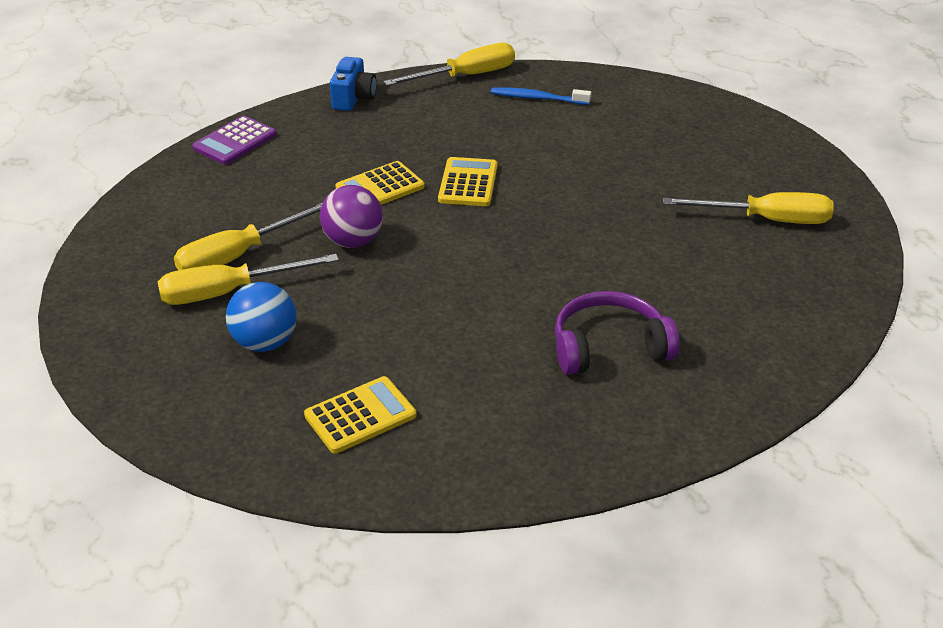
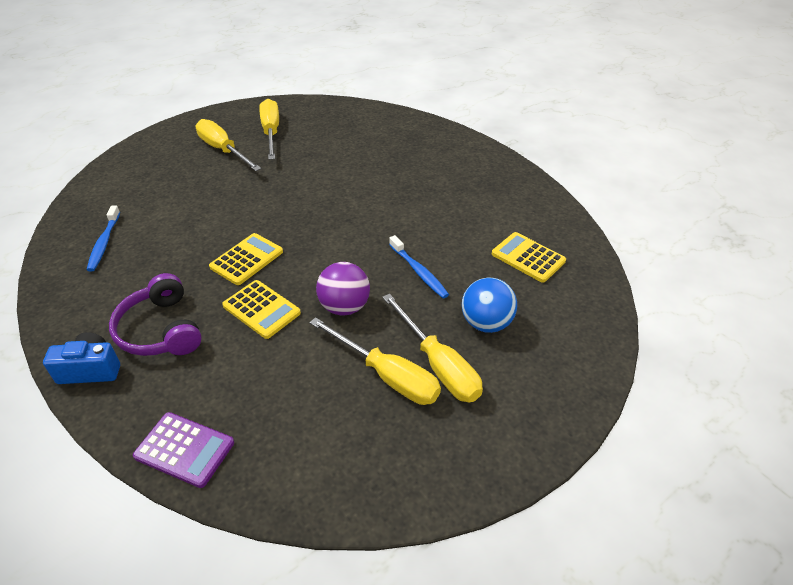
camera: 105 degrees left, 5 degrees up
yellow screwdriver [383,43,515,86] -> yellow screwdriver moved to [195,119,261,171]
yellow calculator [438,157,497,206] -> yellow calculator turned 135 degrees clockwise [209,233,283,285]
purple headphones [555,291,680,375] -> purple headphones moved to [109,273,202,356]
none -> blue toothbrush [389,235,449,298]

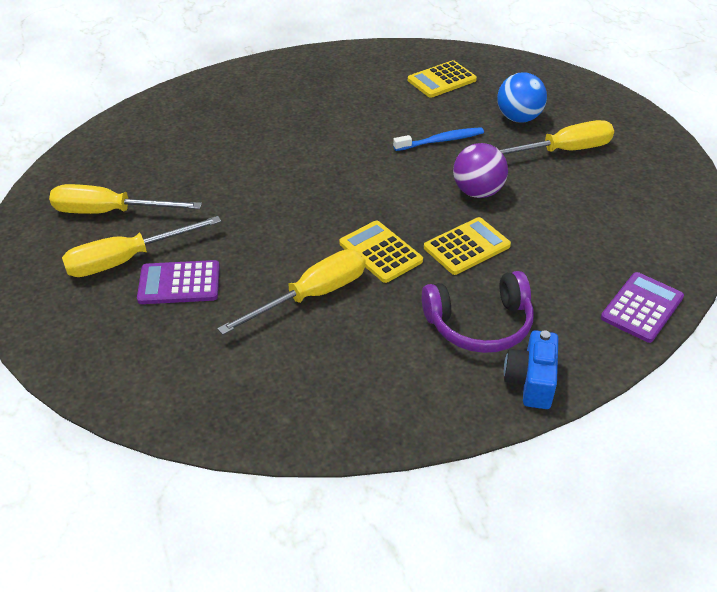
camera: 75 degrees left, 0 degrees up
blue toothbrush [87,206,120,272] -> none
yellow screwdriver [309,317,441,405] -> yellow screwdriver moved to [217,249,366,335]
none -> purple calculator [137,260,220,304]

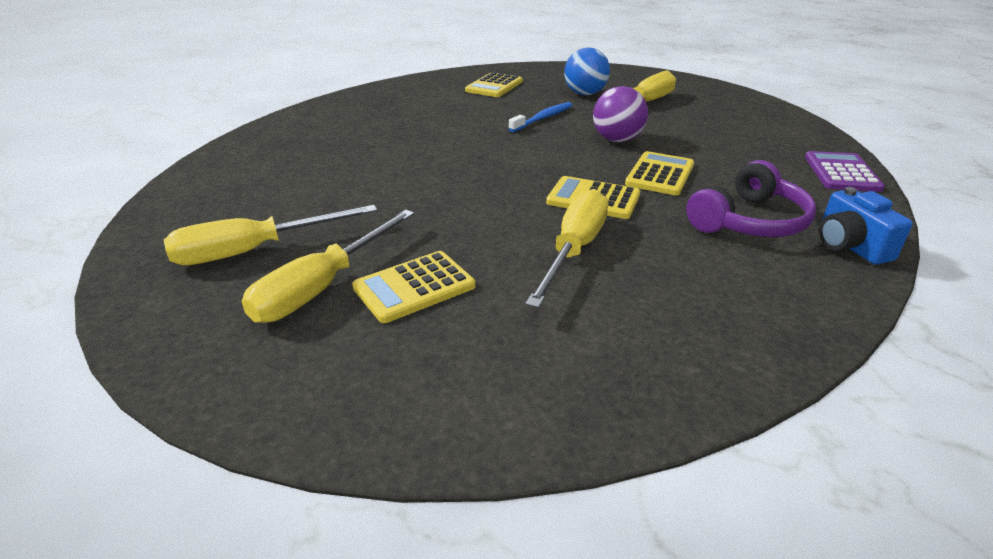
camera: 30 degrees left, 10 degrees down
purple calculator [137,260,220,304] -> yellow calculator [352,251,475,323]

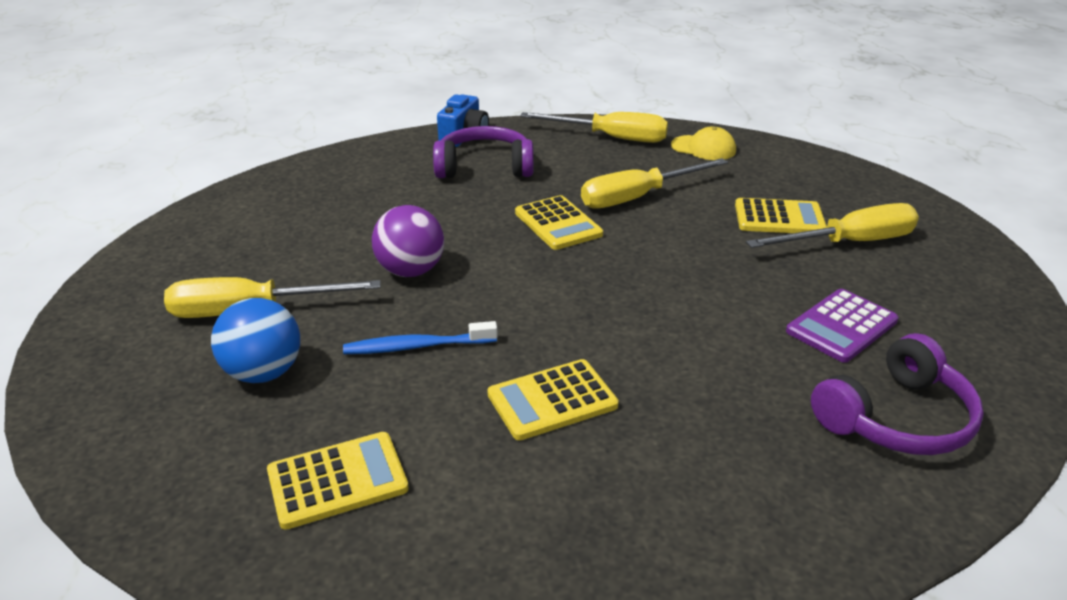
camera: 140 degrees left, 0 degrees up
yellow screwdriver [164,205,377,265] -> yellow screwdriver moved to [520,112,668,143]
yellow calculator [625,151,694,195] -> yellow calculator moved to [487,359,619,440]
purple calculator [805,151,885,192] -> purple calculator moved to [786,289,899,363]
none -> yellow cap [671,127,736,160]
none -> purple headphones [811,333,984,455]

